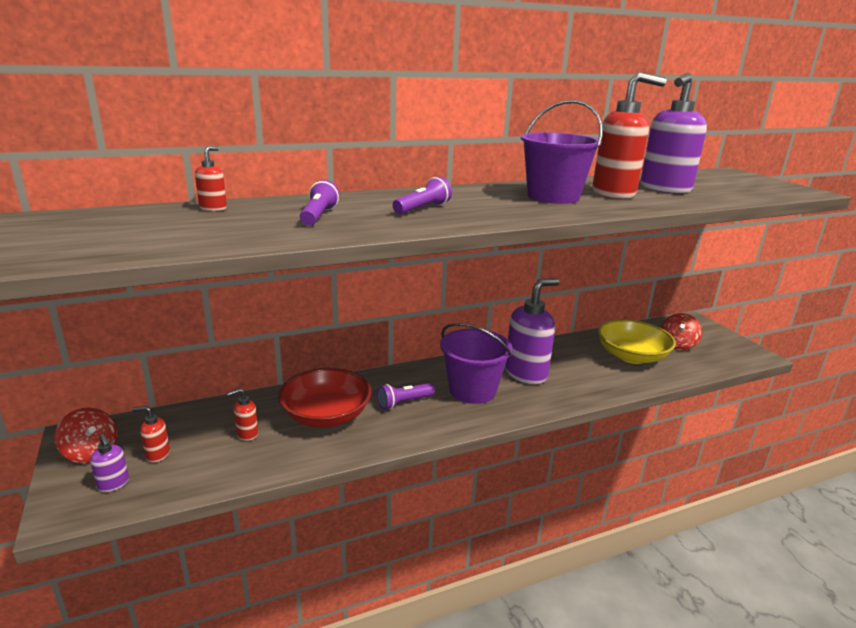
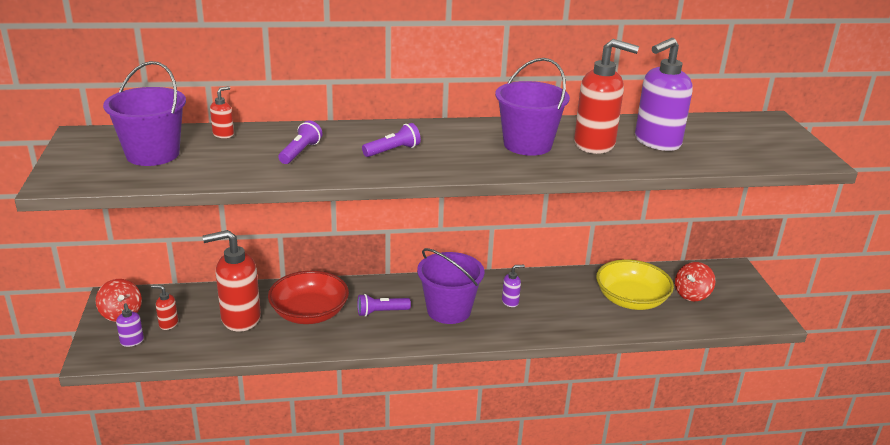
camera: 15 degrees right, 5 degrees up
red soap dispenser [227,388,258,441] -> red soap dispenser [202,230,261,332], size x2.24
purple soap dispenser [505,278,559,384] -> purple soap dispenser [502,265,525,307], size x0.45
none -> purple bucket [103,61,186,166]

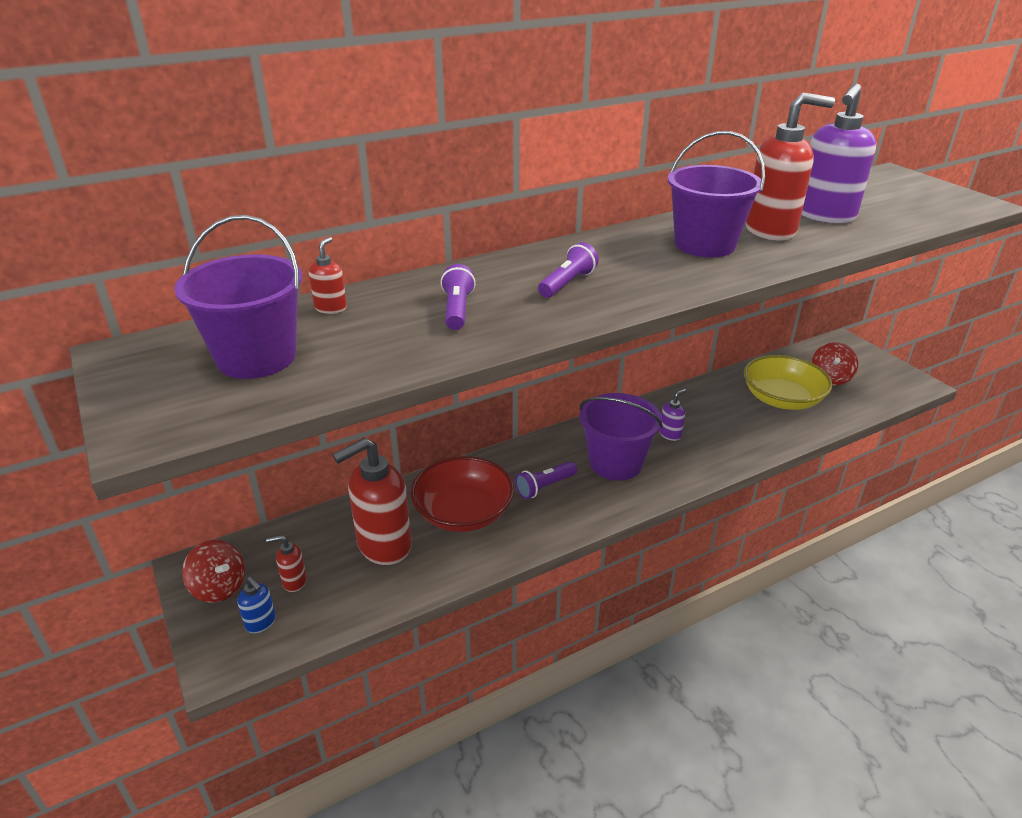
camera: 20 degrees left, 5 degrees up
purple soap dispenser [116,303,144,347] -> blue soap dispenser [237,577,276,633]

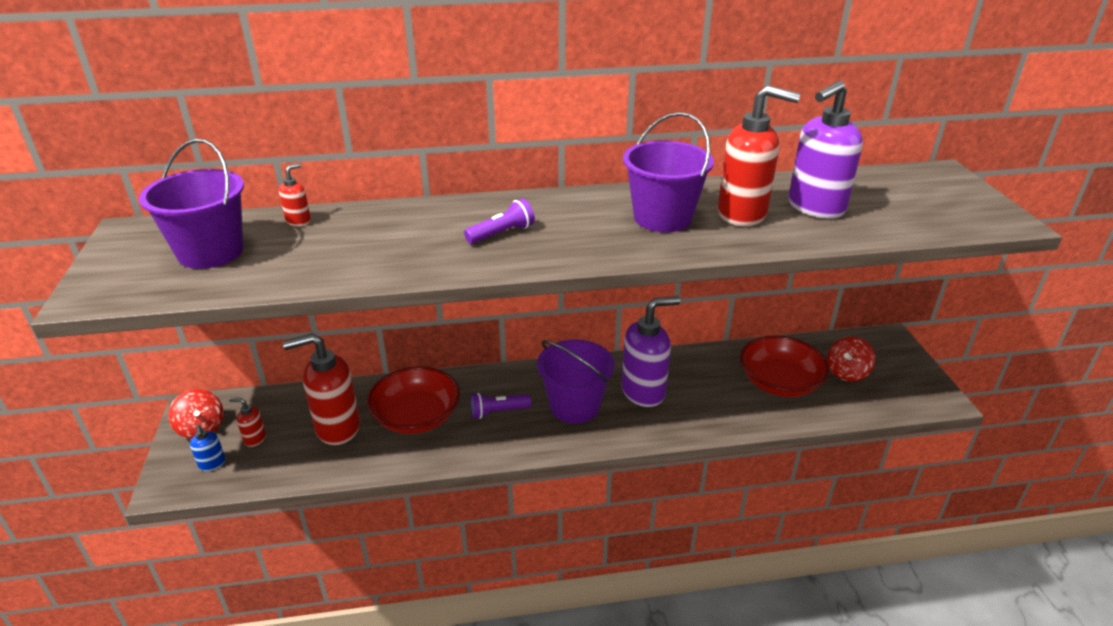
camera: 20 degrees right, 0 degrees up
purple flashlight [441,264,476,330] -> none
purple soap dispenser [659,389,686,441] -> purple soap dispenser [621,296,681,407], size x2.24
yellow bowl [744,355,832,410] -> red bowl [740,335,830,397]

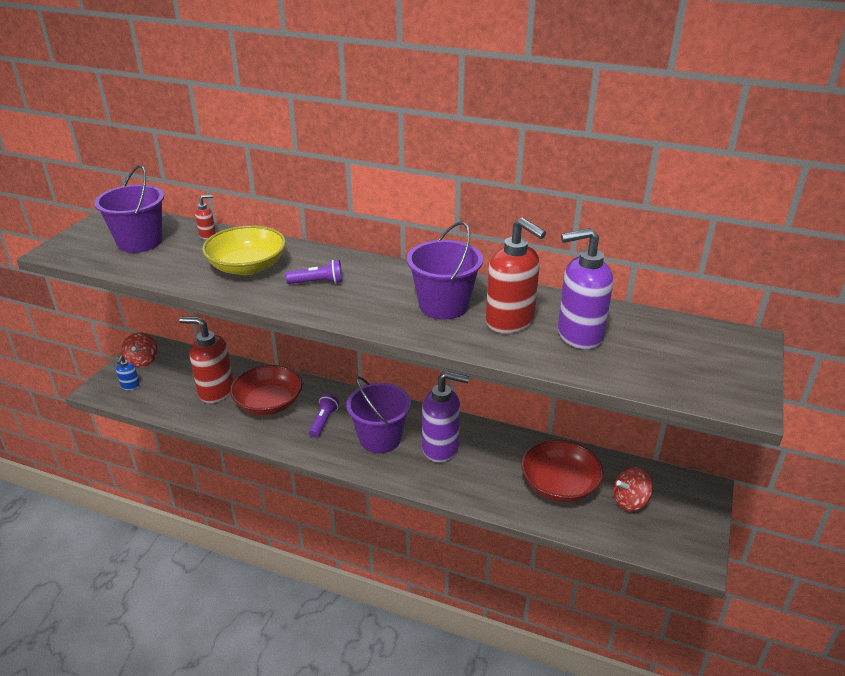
camera: 30 degrees right, 0 degrees up
red soap dispenser [229,398,266,447] -> none
purple flashlight [470,393,531,419] -> purple flashlight turned 90 degrees clockwise [309,394,339,438]
none -> yellow bowl [202,225,286,275]

